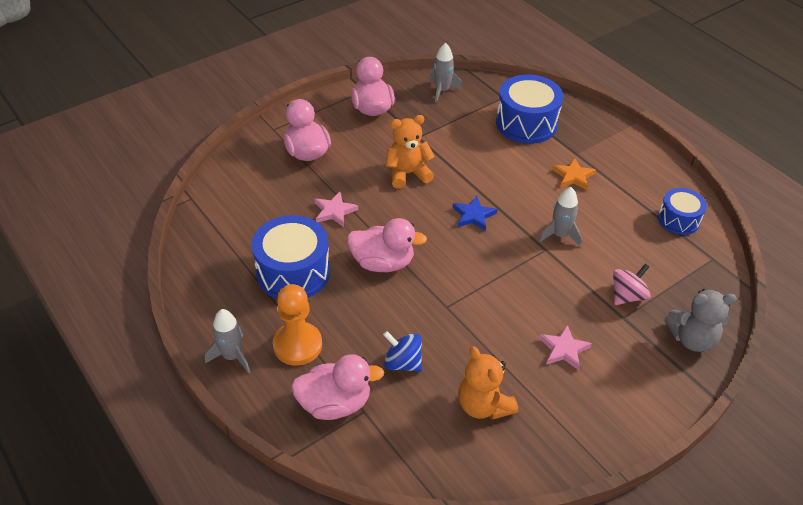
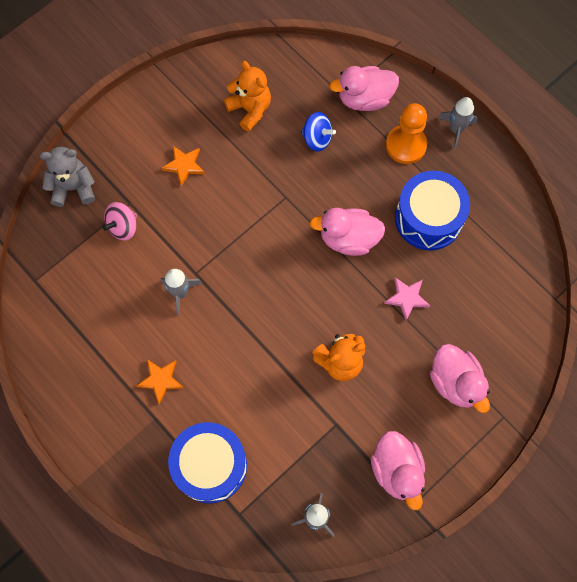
camera: 175 degrees right, 25 degrees up
blue star [453,196,498,231] -> none
pink star [539,325,592,370] -> orange star [161,146,205,186]
blue drum [658,188,707,235] -> none

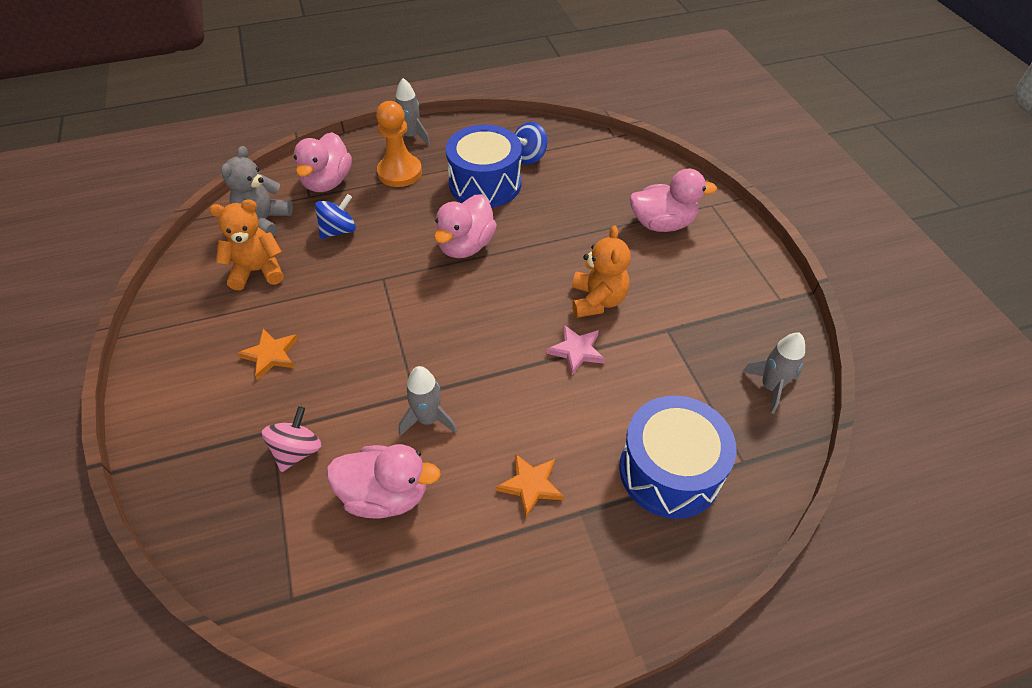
camera: 65 degrees left, 20 degrees down
grey teddy bear [40,147,95,207] -> grey teddy bear moved to [221,146,293,237]
pink spinning top [103,202,137,241] -> pink spinning top turned 135 degrees counterclockwise [262,406,321,472]
pink duck [371,431,425,510] -> pink duck moved to [327,444,441,519]
pink star [384,277,430,320] -> pink star moved to [546,325,605,375]
none -> blue spinning top [514,122,548,165]

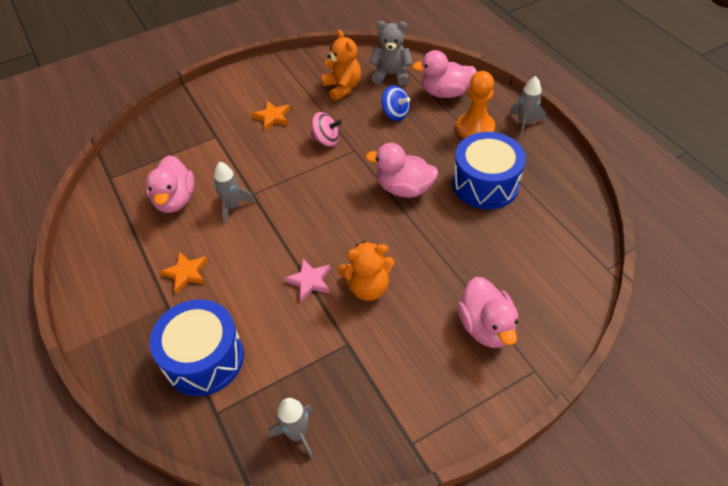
camera: 80 degrees right, 0 degrees up
pink spinning top [262,406,321,472] -> pink spinning top moved to [310,112,342,147]
blue spinning top [514,122,548,165] -> none

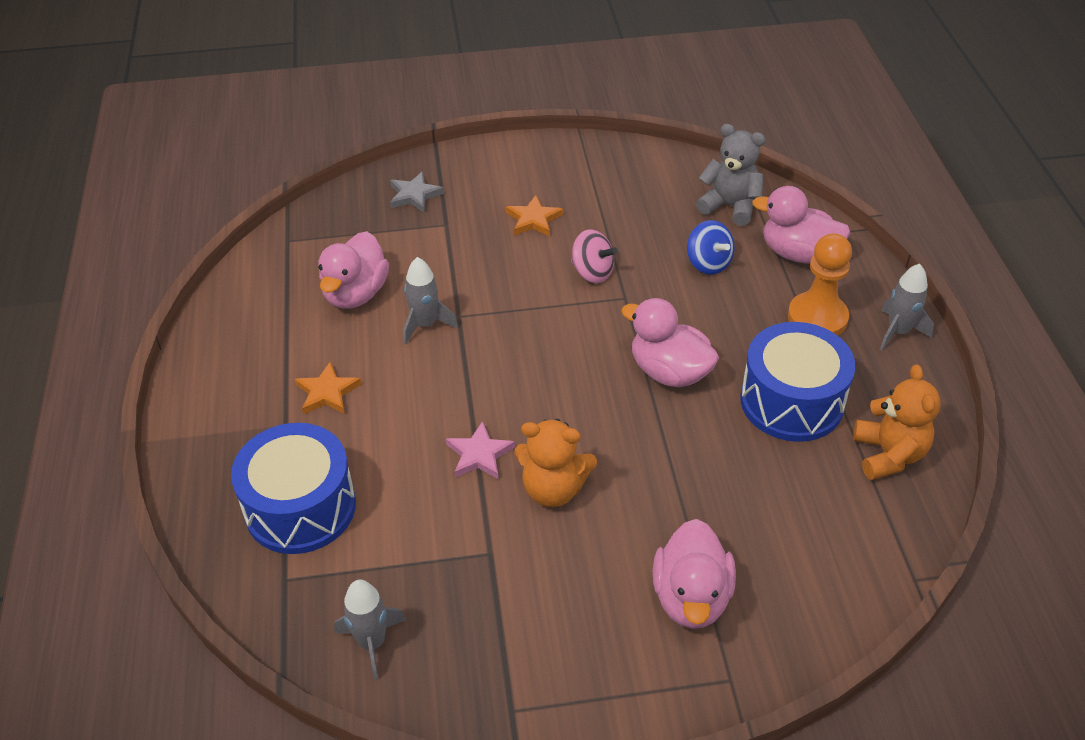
camera: 20 degrees right, 5 degrees down
orange teddy bear [321,30,361,101] -> orange teddy bear moved to [853,364,941,480]
none -> grey star [390,172,444,212]

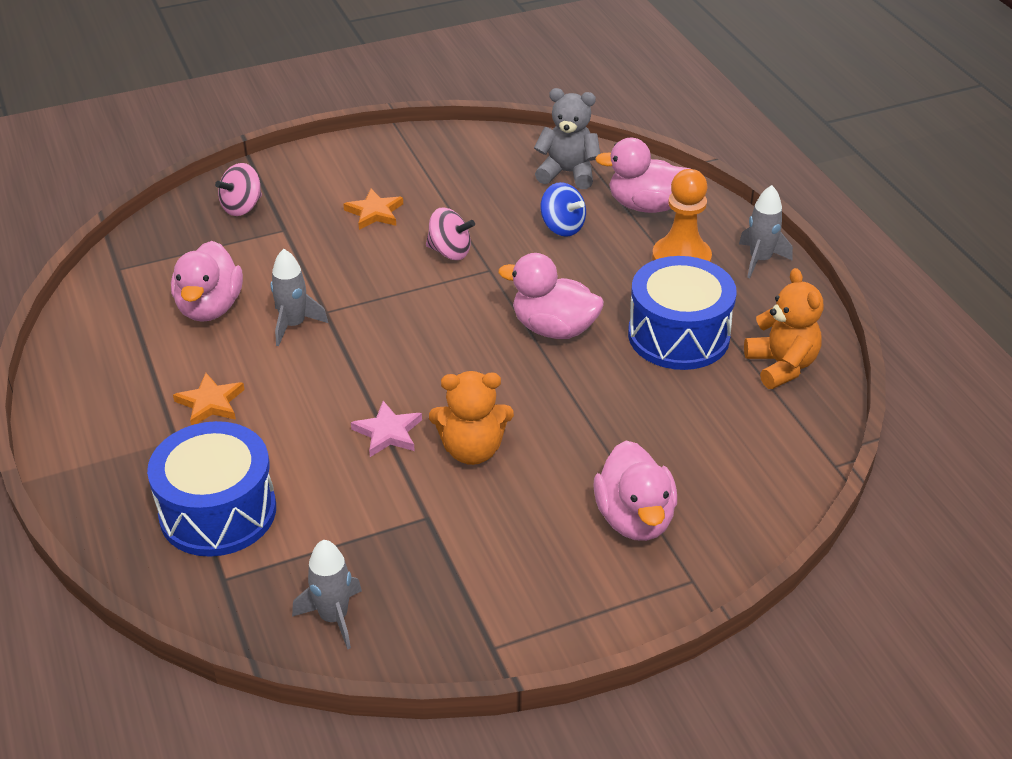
camera: 15 degrees left, 5 degrees down
grey star [390,172,444,212] -> pink spinning top [215,163,262,216]

